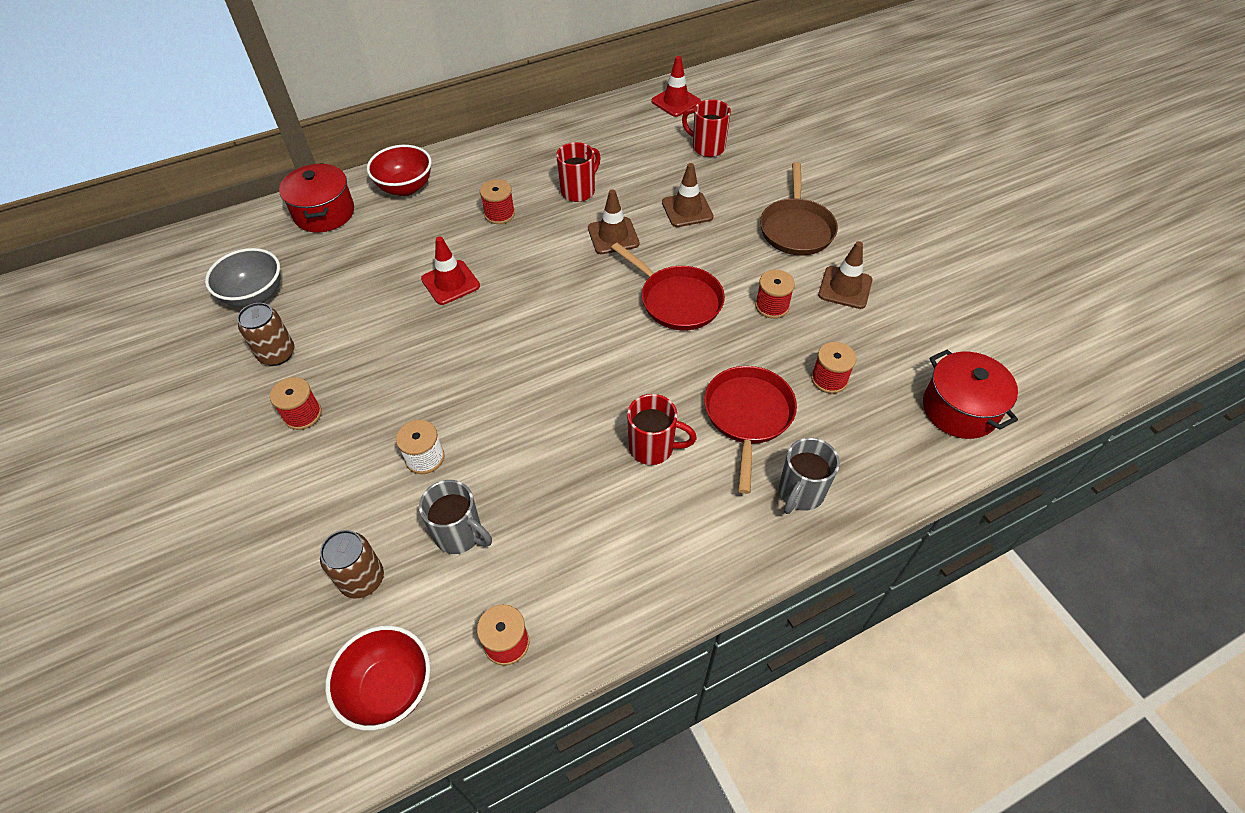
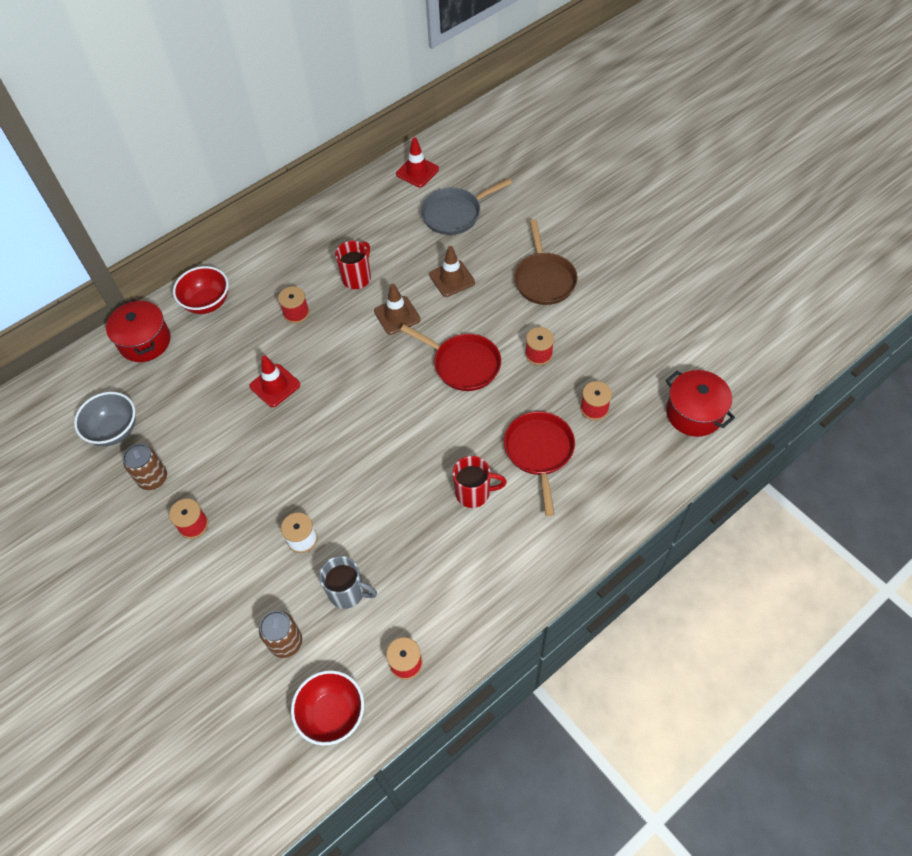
camera: 10 degrees left, 5 degrees up
red mug [682,99,731,157] -> grey pan [420,178,512,235]
grey mug [779,438,840,514] -> none
brown traffic cone [818,241,872,309] -> none

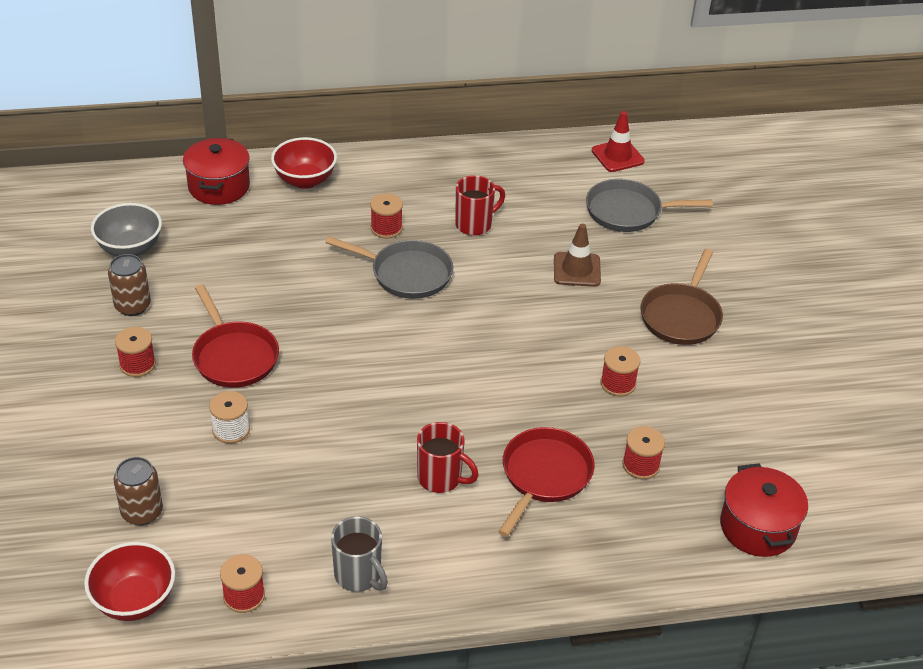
camera: 25 degrees right, 15 degrees down
red traffic cone [249,355,300,407] -> none
grey mug [319,556,377,609] -> grey mug moved to [331,516,388,592]
brown traffic cone [374,284,421,335] -> none
red pan [400,325,501,391] -> red pan moved to [192,285,279,388]
none -> grey pan [325,236,453,299]

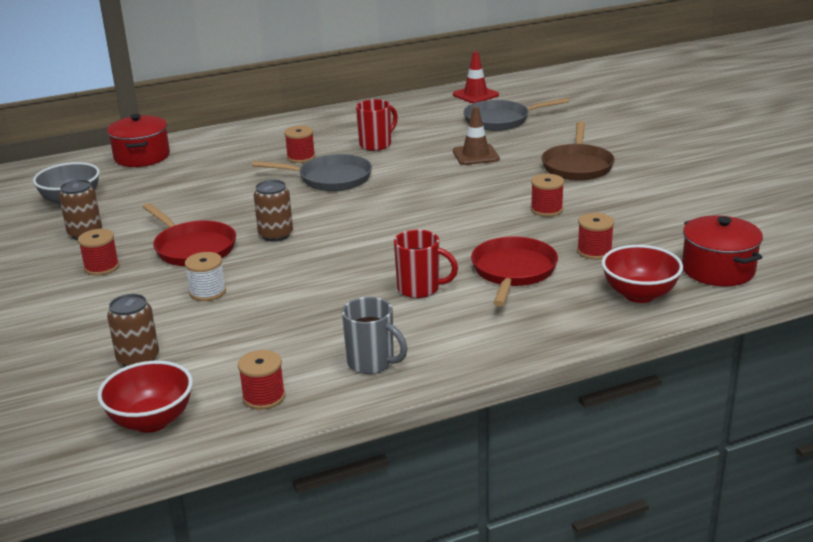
camera: 10 degrees left, 15 degrees down
red bowl [271,137,337,189] -> red bowl moved to [601,245,683,303]
none -> brown can [254,180,293,242]

